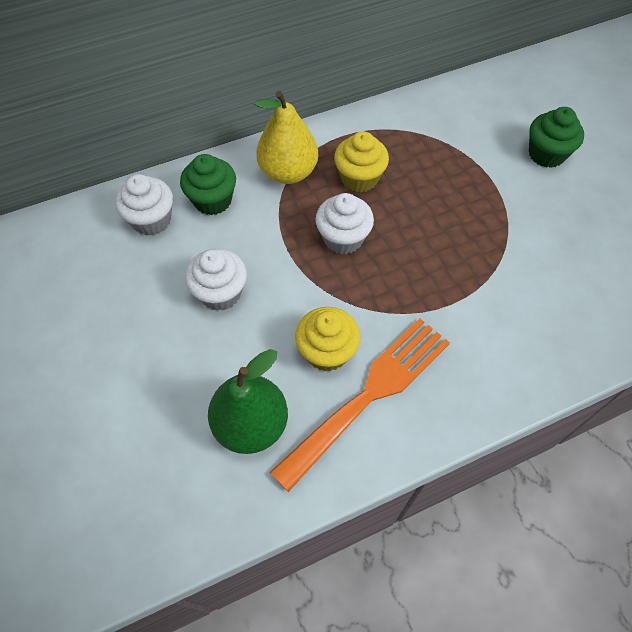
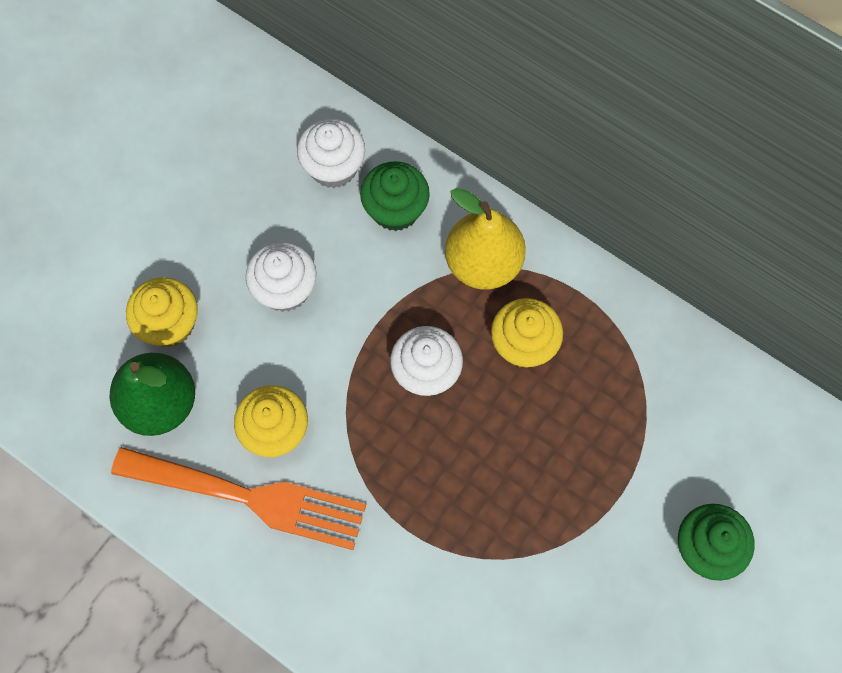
camera: 60 degrees right, 10 degrees up
none -> yellow cupcake [126,277,198,347]

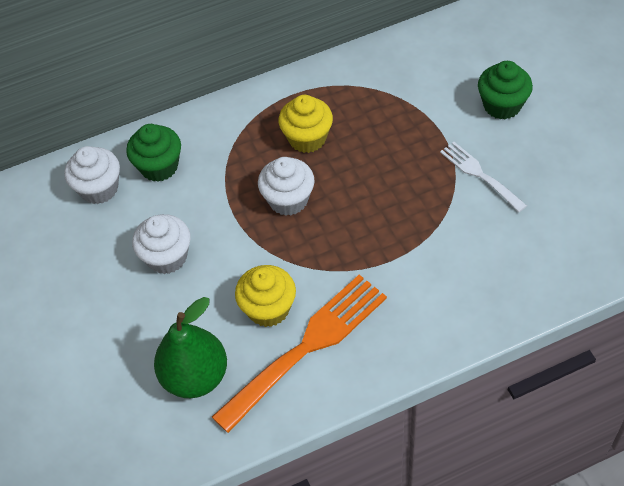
camera: 55 degrees left, 15 degrees down
yellow cupcake [126,277,198,347] -> none
yellow pear [445,188,526,290] -> none
none -> white fork [440,142,527,212]

